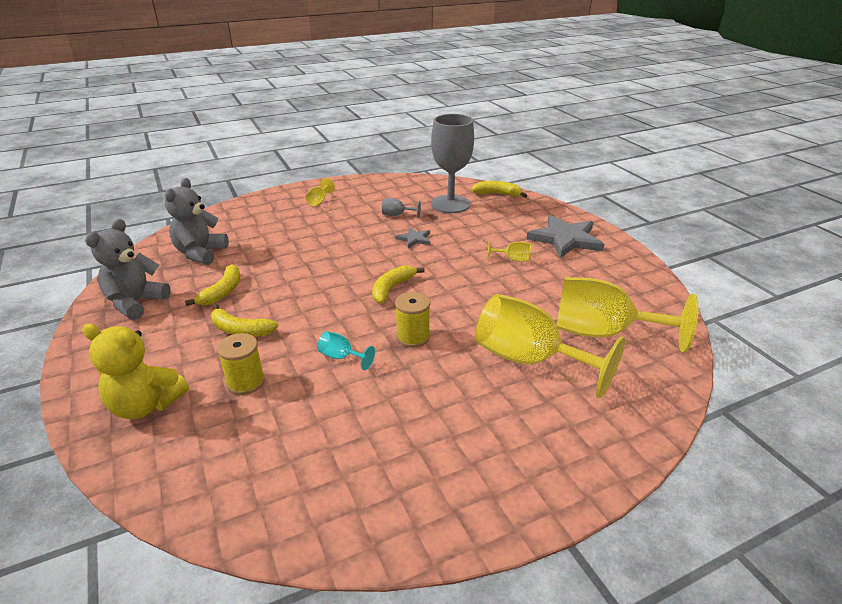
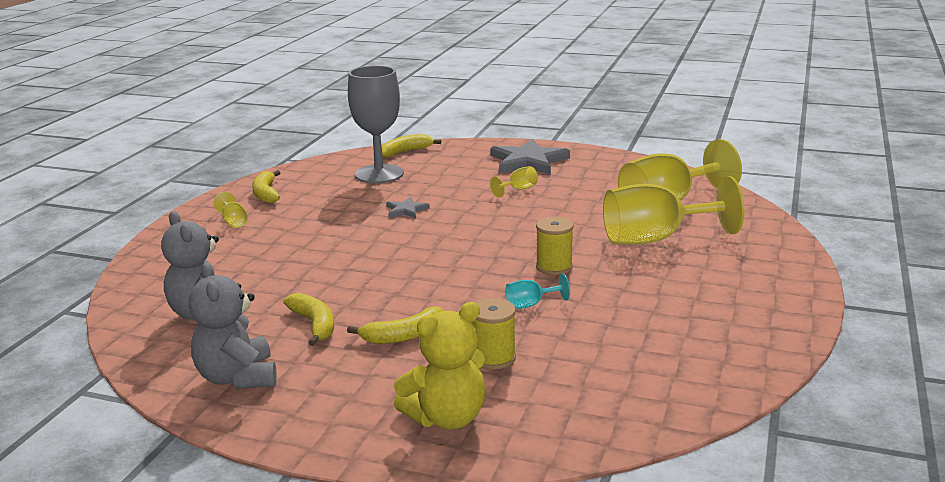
camera: 45 degrees left, 10 degrees down
yellow banana [372,265,425,304] -> yellow banana moved to [252,170,280,204]
grey goblet [382,198,421,218] -> none

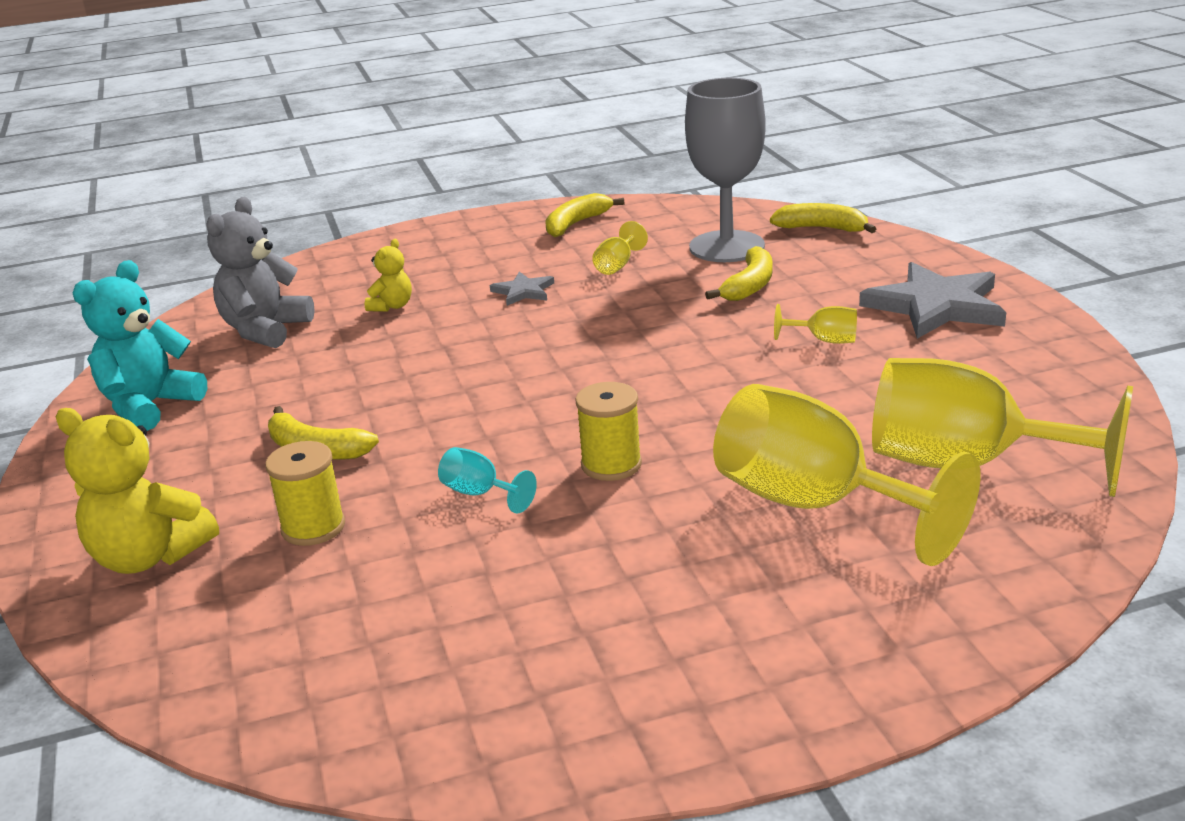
camera: 55 degrees right, 5 degrees up
grey teddy bear [189,262,277,389] -> turquoise teddy bear [73,260,207,431]
yellow goblet [214,192,248,228] -> yellow goblet moved to [592,221,648,275]
yellow banana [283,293,334,346] -> yellow banana moved to [705,246,773,301]
grey star [386,197,430,218] -> grey star moved to [490,272,554,306]
none -> yellow teddy bear [365,239,412,312]

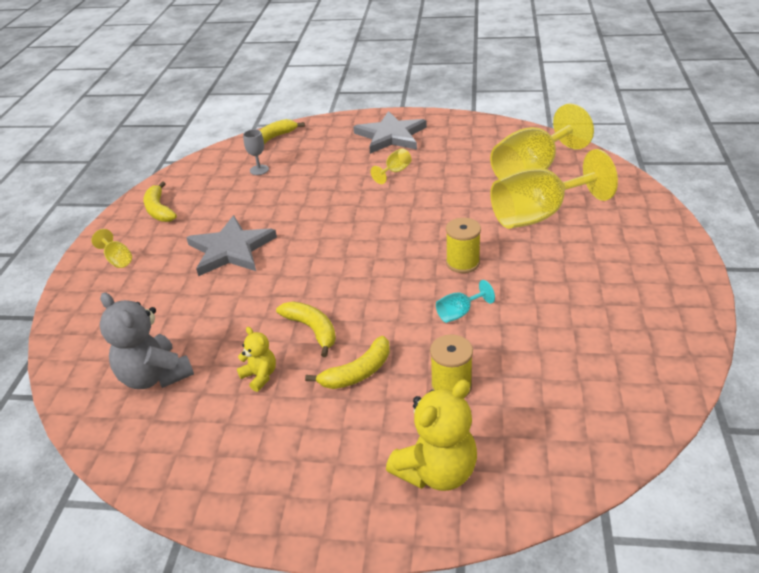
camera: 65 degrees left, 10 degrees up
turquoise teddy bear [73,260,207,431] -> none
yellow teddy bear [365,239,412,312] -> yellow teddy bear moved to [237,327,276,392]
grey star [490,272,554,306] -> grey star [186,215,277,276], size x2.04
yellow goblet [592,221,648,275] -> yellow goblet moved to [91,229,132,268]
grey goblet [685,78,766,262] -> grey goblet [243,129,269,175], size x0.41
yellow banana [705,246,773,301] -> yellow banana moved to [276,301,336,357]

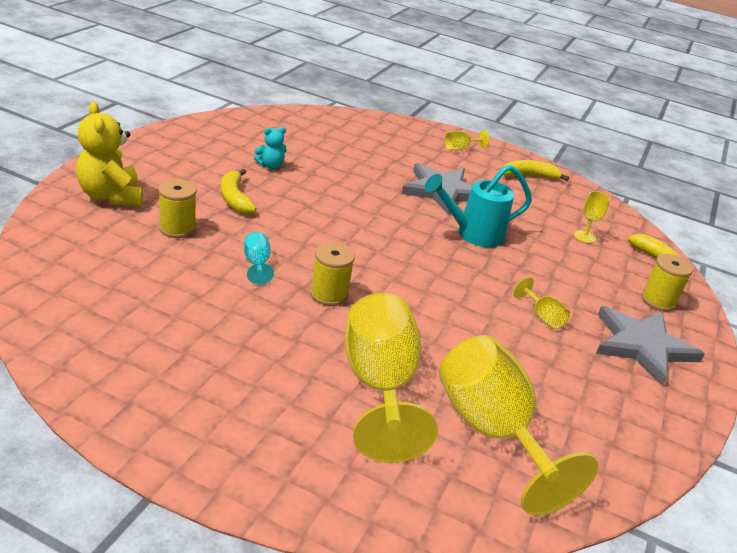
camera: 100 degrees right, 5 degrees down
grey teddy bear [100,292,194,389] -> none
yellow teddy bear [237,327,276,392] -> turquoise teddy bear [254,127,286,169]
grey goblet [243,129,269,175] -> yellow goblet [574,191,610,243]
yellow banana [276,301,336,357] -> none
none -> turquoise watering can [425,165,532,247]
none -> yellow spool [641,254,693,311]

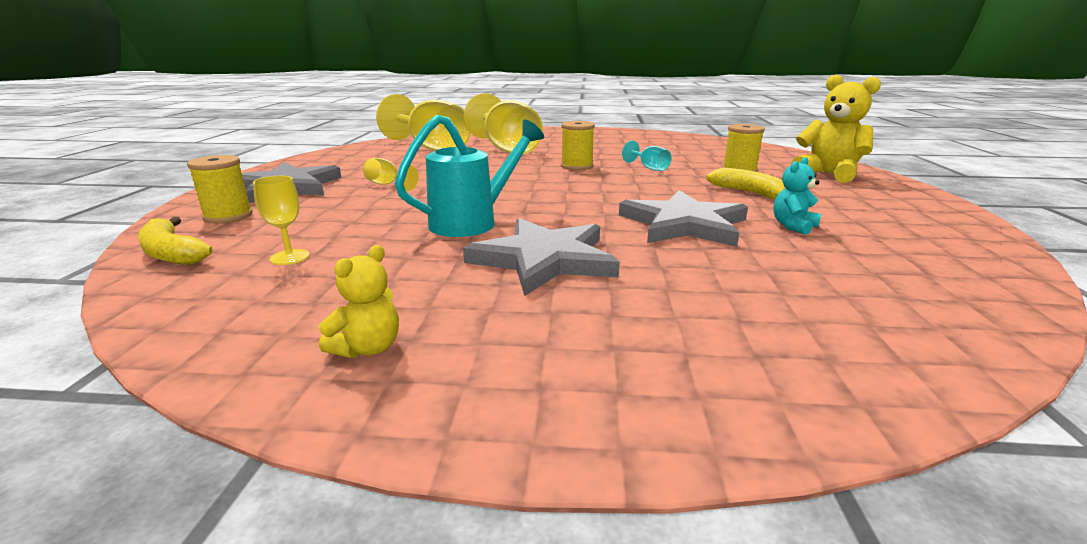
camera: 165 degrees right, 10 degrees down
yellow goblet [445,130,489,150] -> none
yellow banana [503,160,569,181] -> yellow teddy bear [319,245,399,358]
none -> grey star [619,190,748,247]

